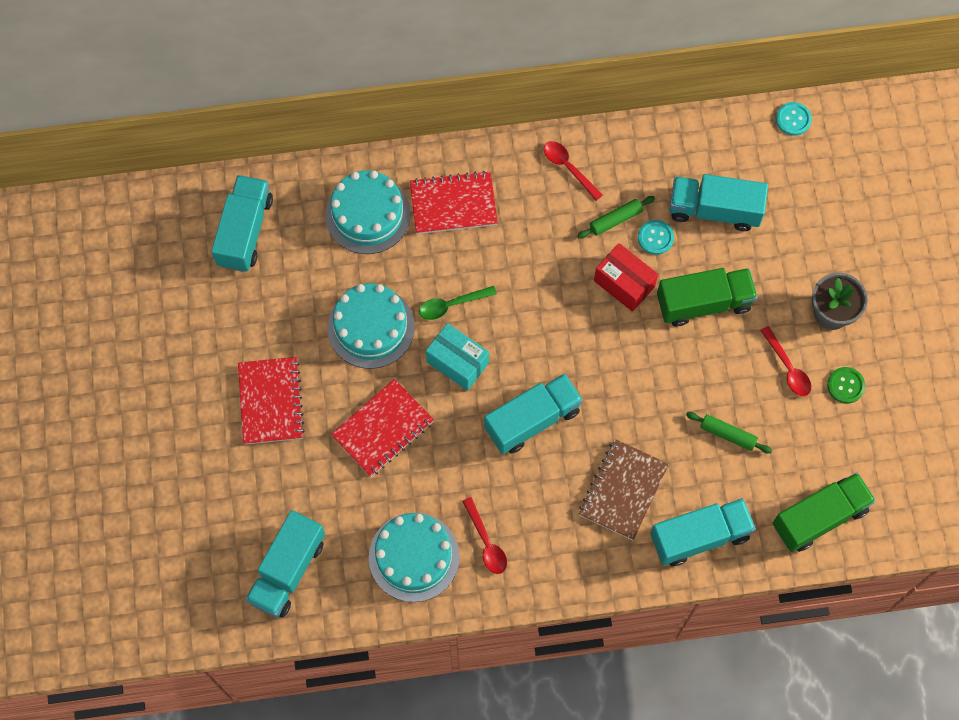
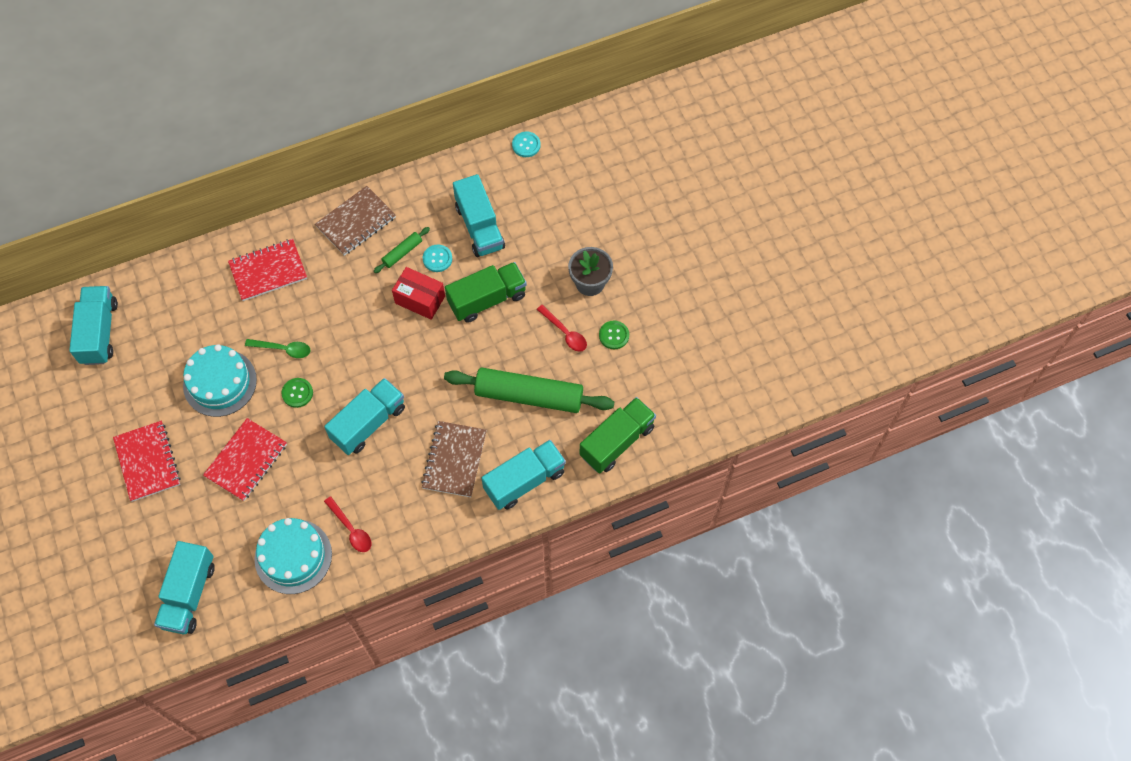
camera: 15 degrees left, 5 degrees down
turquoise cake [325,170,411,254] -> none
green spoon [419,286,497,320] -> green spoon turned 135 degrees counterclockwise [245,339,310,358]
turquoise box [426,323,489,391] -> green button [281,378,313,408]
red spoon [544,141,603,201] -> brown notebook [315,186,396,256]
turquoise truck [670,174,768,231] -> turquoise truck turned 105 degrees counterclockwise [453,174,505,257]
green rolling pin [686,412,772,453] -> green rolling pin [444,368,614,413], size x2.26

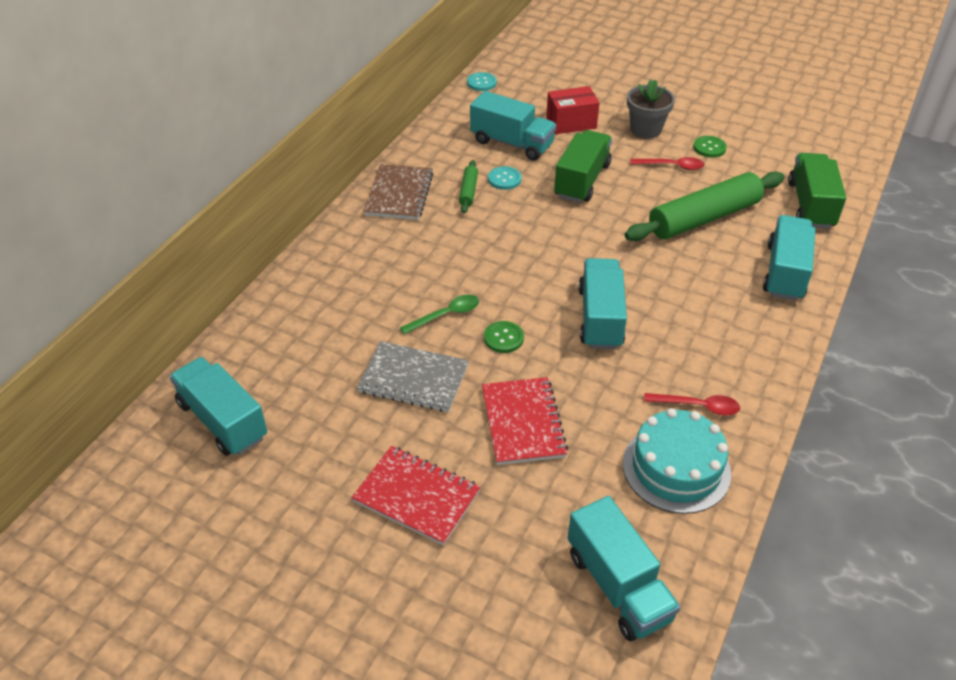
camera: 40 degrees left, 20 degrees down
turquoise cake [183,344,257,417] -> grey notebook [357,341,469,412]
red notebook [228,239,307,301] -> none
red box [392,267,445,320] -> red box moved to [546,86,599,134]
brown notebook [421,421,487,497] -> none

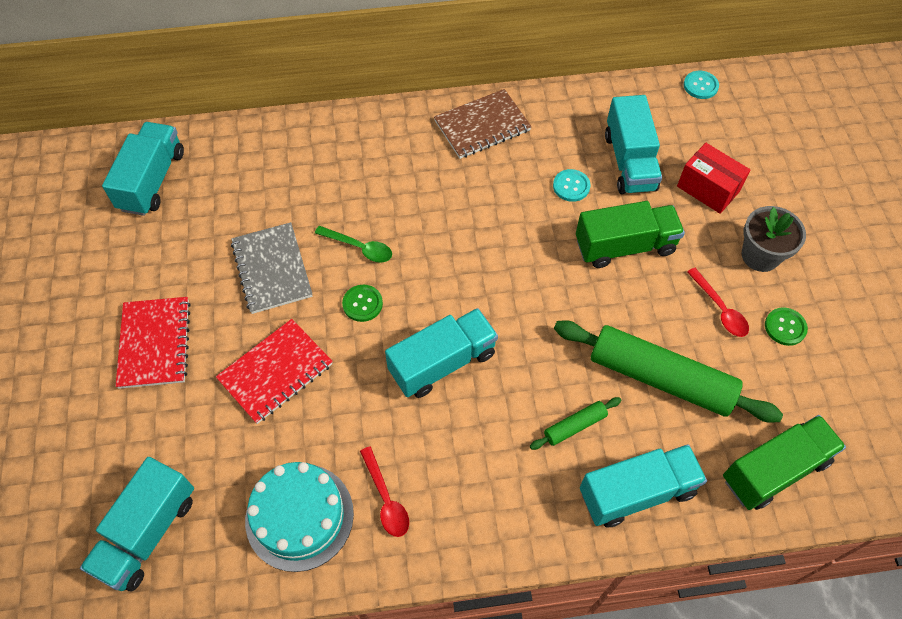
camera: 55 degrees right, 15 degrees up
green rolling pin [459,160,478,213] -> green rolling pin moved to [530,397,621,450]

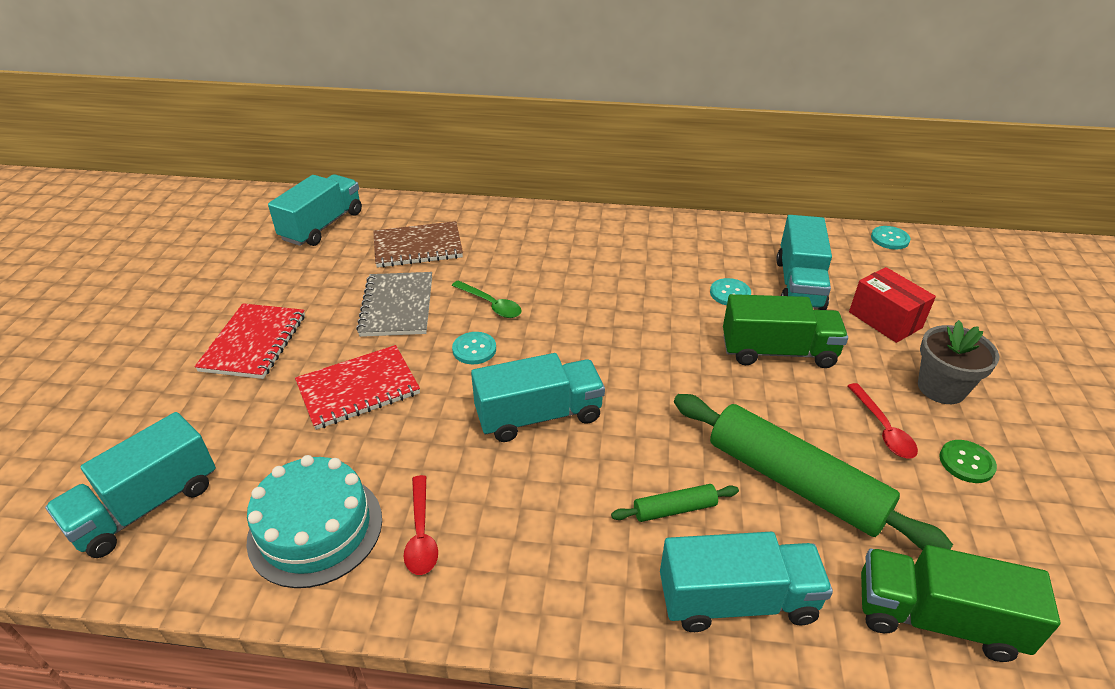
camera: 15 degrees right, 20 degrees down
green button [342,285,383,322] -> turquoise button [452,332,496,364]
brown notebook [434,89,532,159] -> brown notebook moved to [373,221,463,268]
green truck [723,415,846,510] -> green truck turned 150 degrees counterclockwise [861,545,1060,662]

